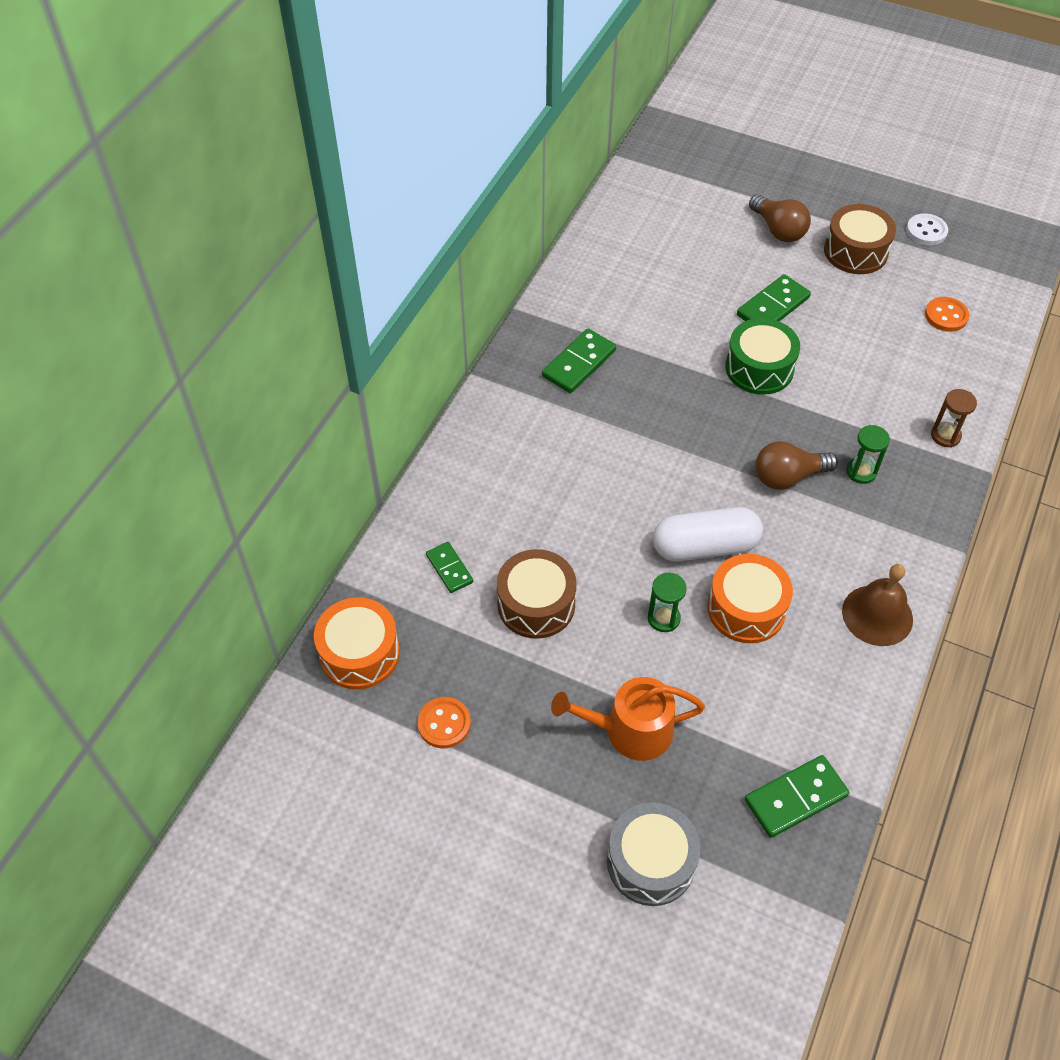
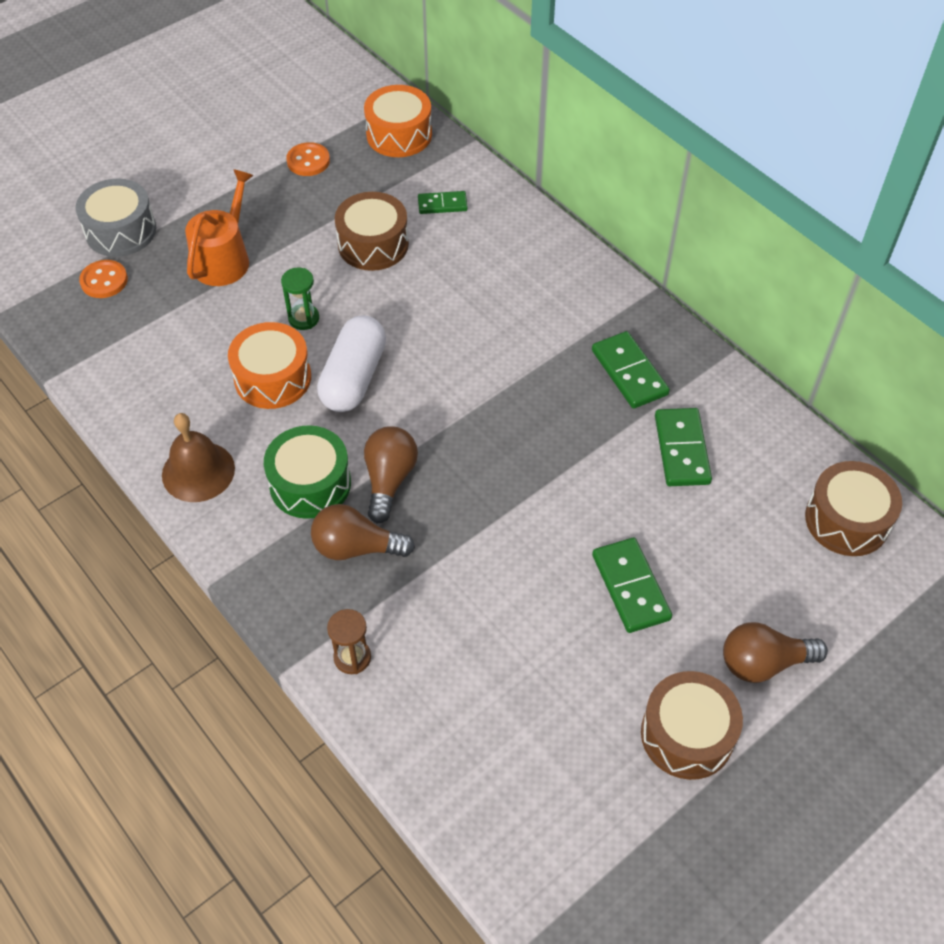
camera: 115 degrees right, 0 degrees up
green drum [726,318,800,395] -> green drum moved to [264,425,351,519]
green domino [745,755,849,838] -> green domino moved to [655,408,712,486]
green hourglass [846,425,890,484] -> brown light bulb [311,504,415,560]
white button [906,213,948,245] -> none
orange button [925,297,969,332] -> orange button moved to [79,260,128,298]
none -> brown drum [805,461,902,556]

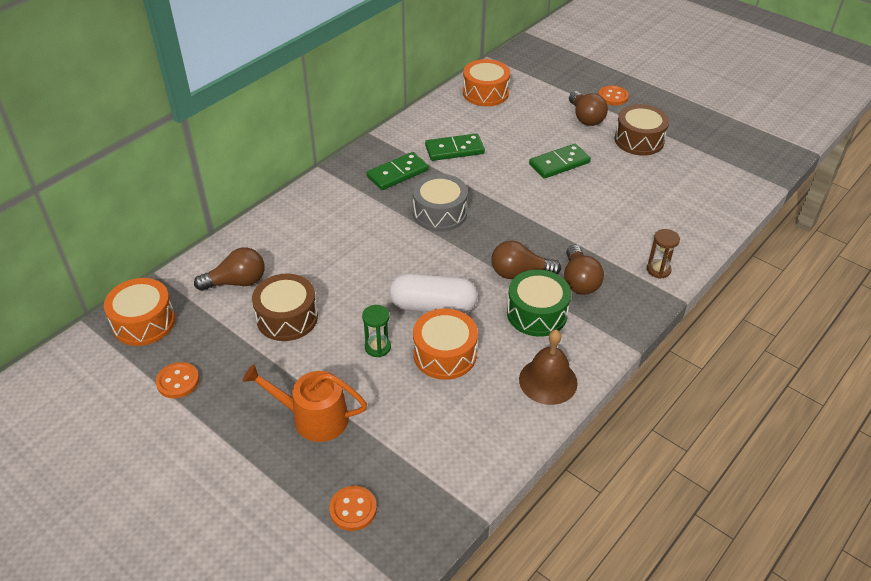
camera: 100 degrees left, 10 degrees down
grey drum [75,179,156,257] -> grey drum moved to [413,174,468,231]
green domino [418,191,468,214] -> brown light bulb [194,247,264,291]
brown drum [805,461,902,556] -> orange drum [463,59,510,106]
none -> orange button [598,85,629,105]

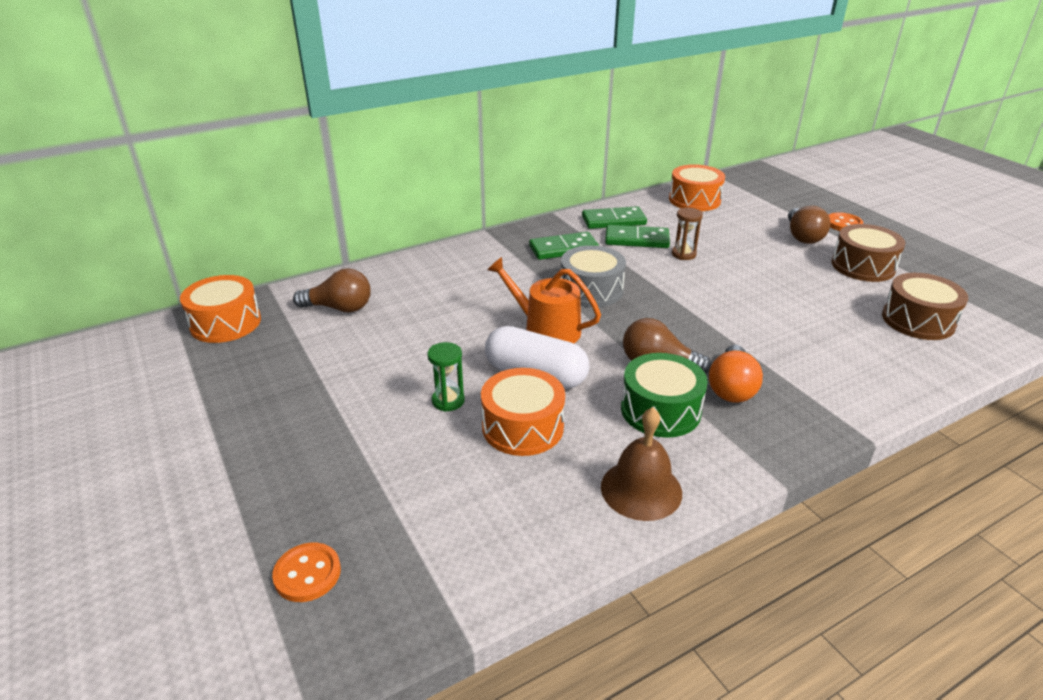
camera: 20 degrees right, 10 degrees down
orange button [156,362,199,399] -> none
orange watering can [243,364,367,442] -> orange watering can moved to [487,257,601,343]
brown drum [252,274,318,341] -> brown drum moved to [882,273,968,340]
green domino [529,144,591,179] -> green domino moved to [582,206,647,229]
brown light bulb [564,245,604,295] -> orange light bulb [709,345,763,403]
brown hourglass [647,229,680,279] -> brown hourglass moved to [672,208,703,260]

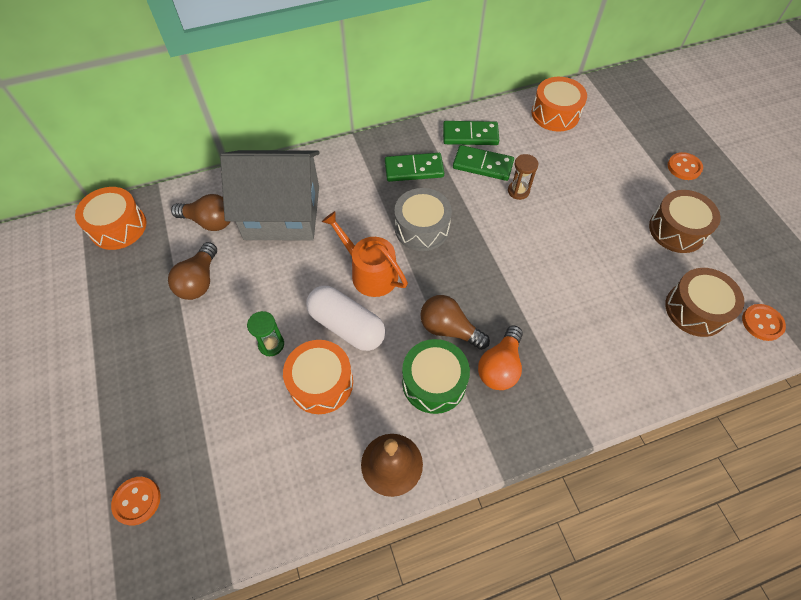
camera: 10 degrees right, 25 degrees up
brown light bulb [788,206,830,244] -> brown light bulb moved to [168,242,217,300]
none -> grey house [220,150,320,241]
none -> orange button [742,304,786,341]

